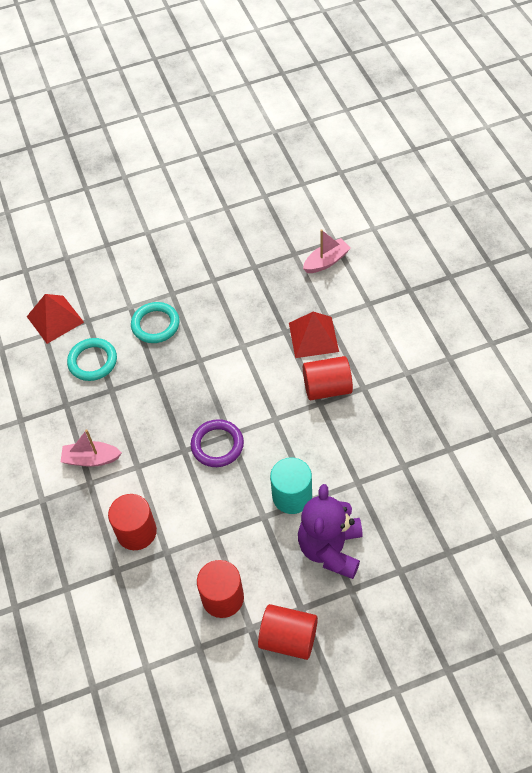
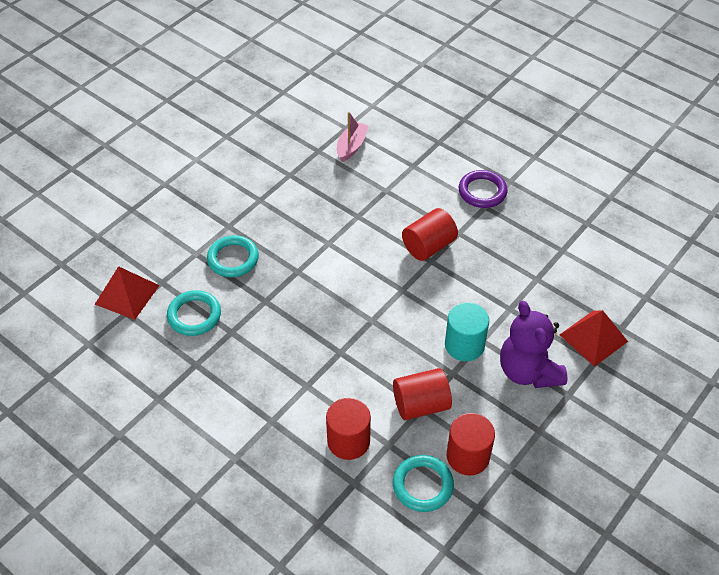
camera: 35 degrees left, 5 degrees down
pink boat [61,429,122,467] -> none
purple ring [191,419,244,467] -> purple ring moved to [459,170,508,208]
red cylinder [258,604,318,660] -> red cylinder moved to [393,368,452,420]
red pyramid [289,312,339,358] -> red pyramid moved to [560,310,628,367]
none -> turquoise ring [393,455,454,512]

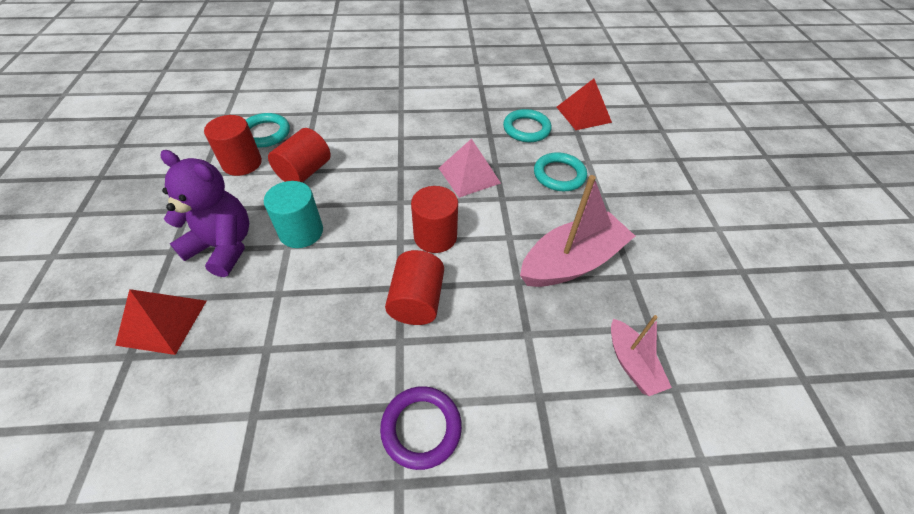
camera: 135 degrees right, 0 degrees up
red cylinder [326,398,371,460] -> red cylinder moved to [411,186,458,253]
none -> pink pyramid [439,138,501,198]
none -> pink boat [520,175,635,287]

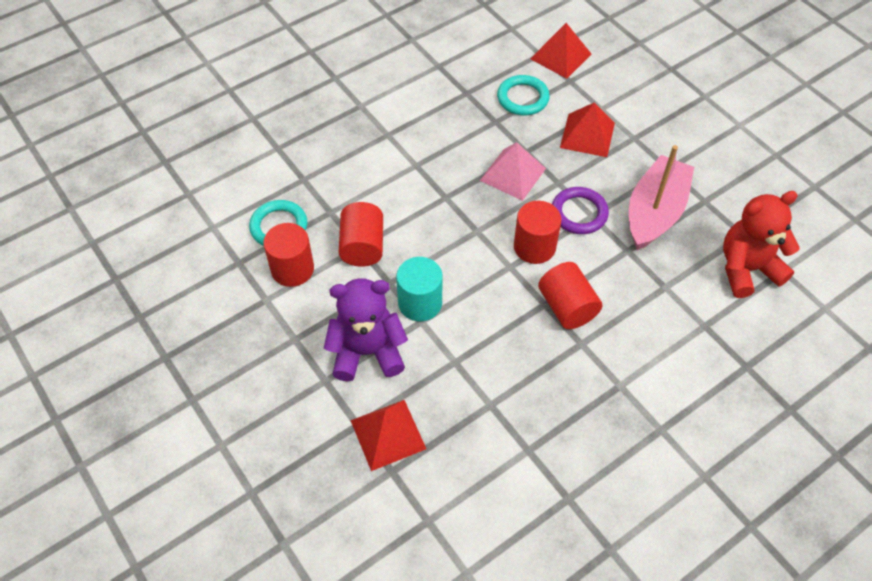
camera: 30 degrees left, 5 degrees up
purple ring [380,386,462,470] -> purple ring moved to [552,187,609,234]
turquoise ring [534,152,587,191] -> red pyramid [560,102,615,157]
pink boat [611,315,672,396] -> red teddy bear [723,191,800,298]

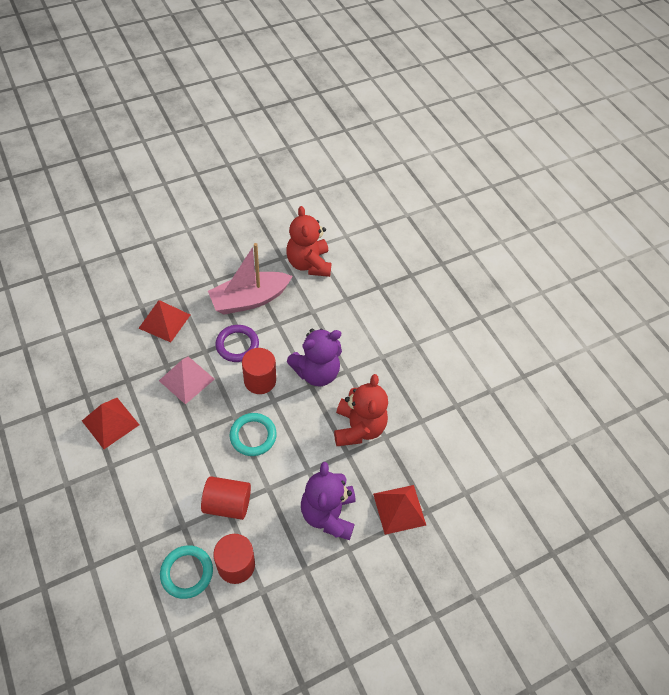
camera: 85 degrees left, 0 degrees up
turquoise cylinder [396,257,442,321] -> none
turquoise ring [497,75,550,115] -> turquoise ring moved to [230,413,277,456]
red pyramid [530,23,591,79] -> red pyramid moved to [82,398,139,449]
red cylinder [538,262,602,329] -> purple teddy bear [287,328,342,386]
pink boat [629,145,694,250] -> pink boat turned 60 degrees counterclockwise [208,243,292,315]
none -> red teddy bear [334,374,388,446]

